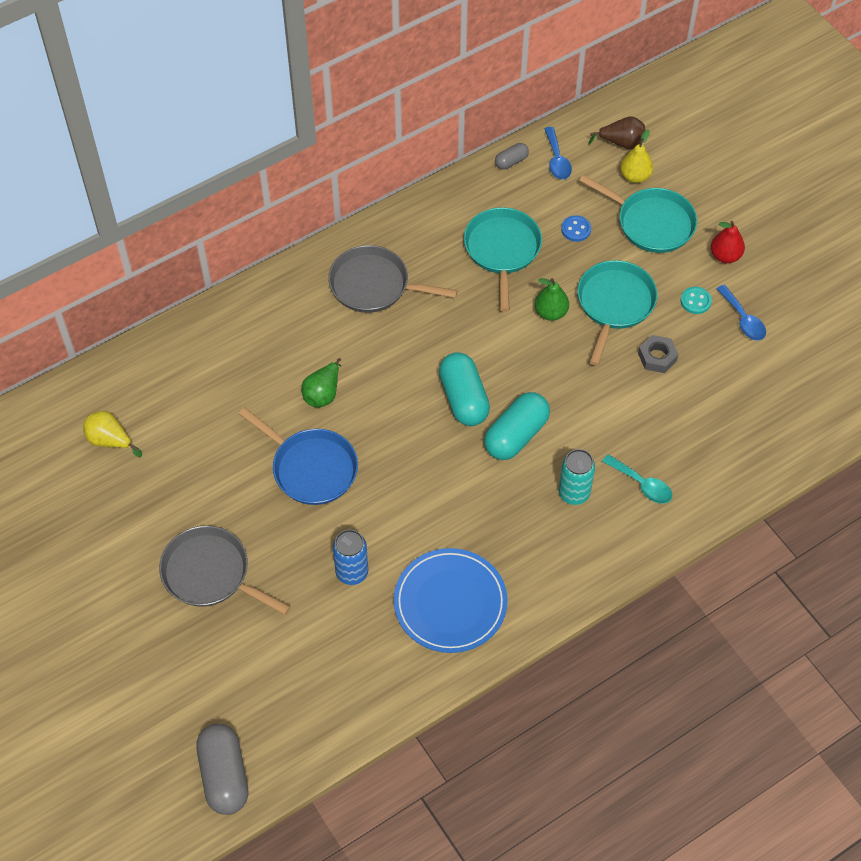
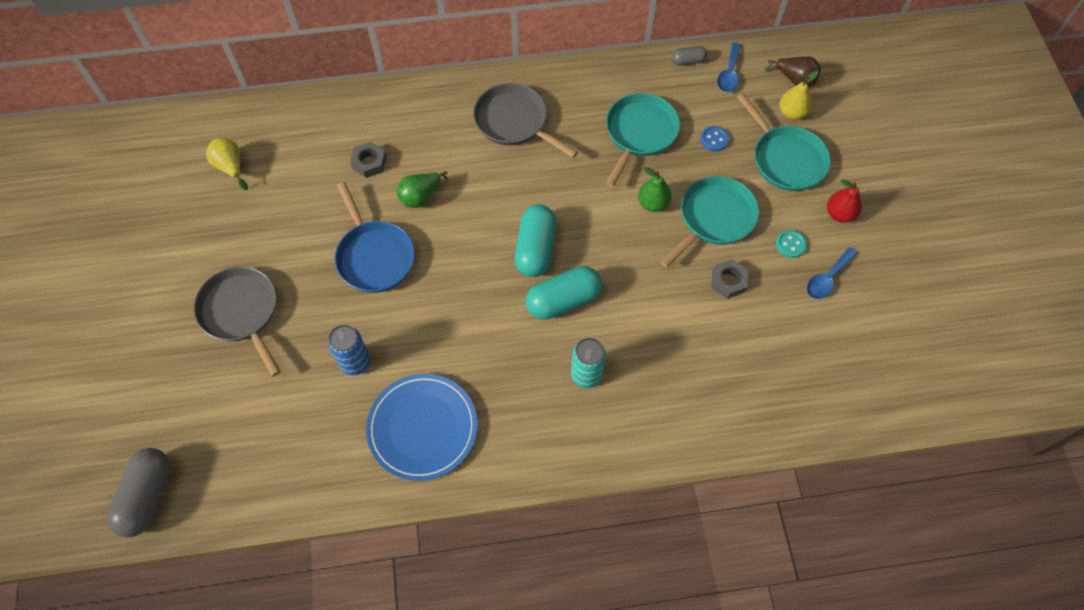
camera: 25 degrees right, 5 degrees up
turquoise spoon [602,454,672,504] -> none
blue spoon [716,285,766,341] -> blue spoon turned 45 degrees clockwise [807,247,857,299]
none -> grey nut [350,142,387,178]

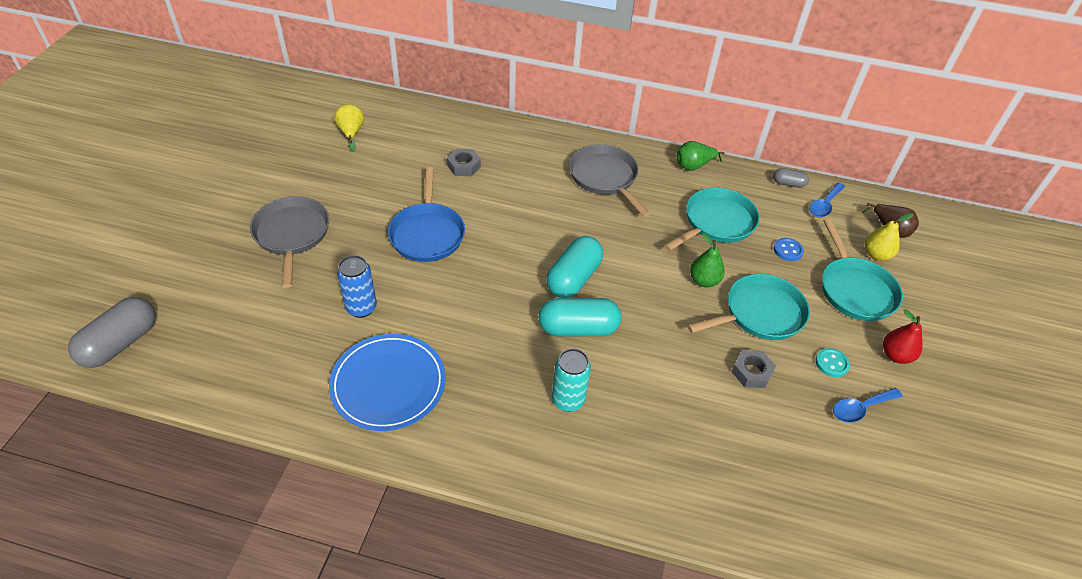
camera: 20 degrees right, 15 degrees down
green pear [396,171,448,208] -> green pear moved to [677,141,724,171]

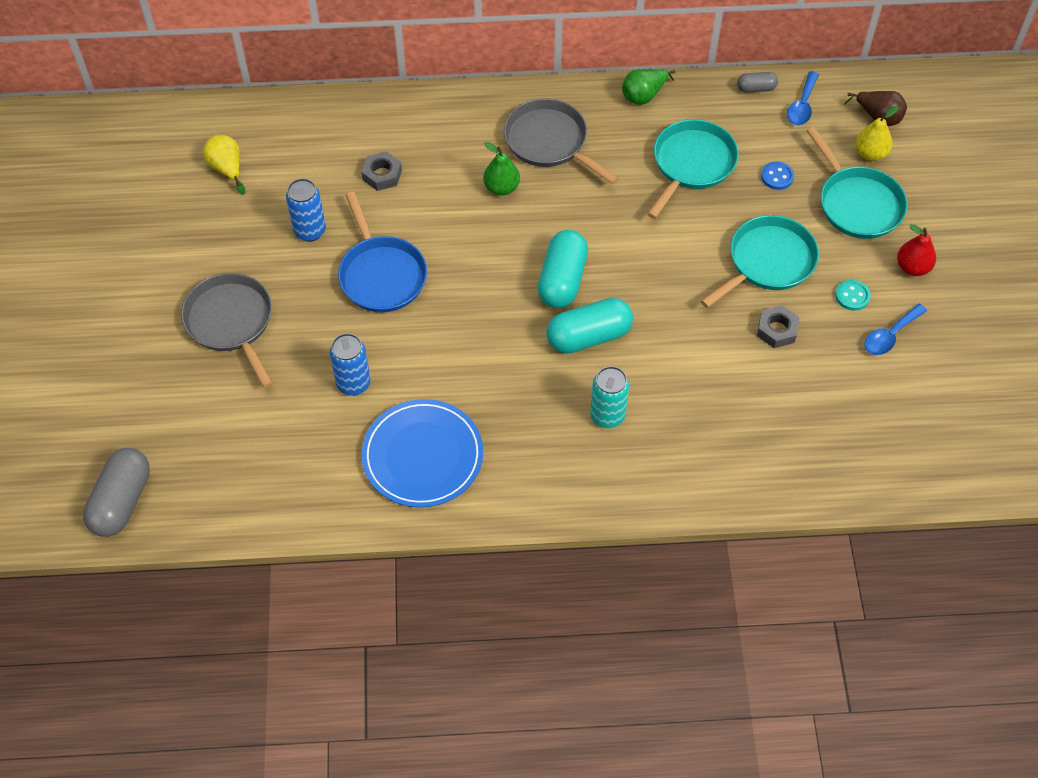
camera: 15 degrees left, 10 degrees up
green pear [690,233,725,287] -> green pear moved to [483,142,520,196]
none -> blue can [286,178,326,242]

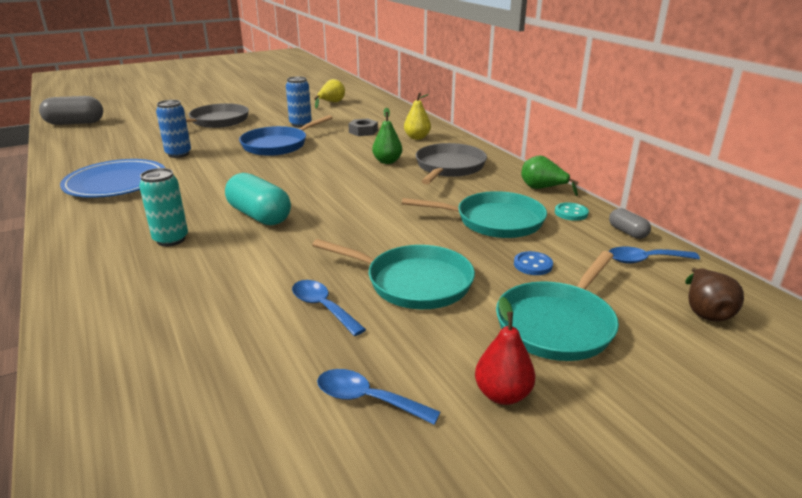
camera: 65 degrees right, 30 degrees down
turquoise capsule [538,230,588,308] -> none
grey nut [757,305,800,348] -> blue spoon [292,280,366,336]
turquoise button [835,280,871,311] -> turquoise button moved to [555,203,589,221]
yellow pear [855,106,898,161] -> yellow pear moved to [404,93,431,140]

